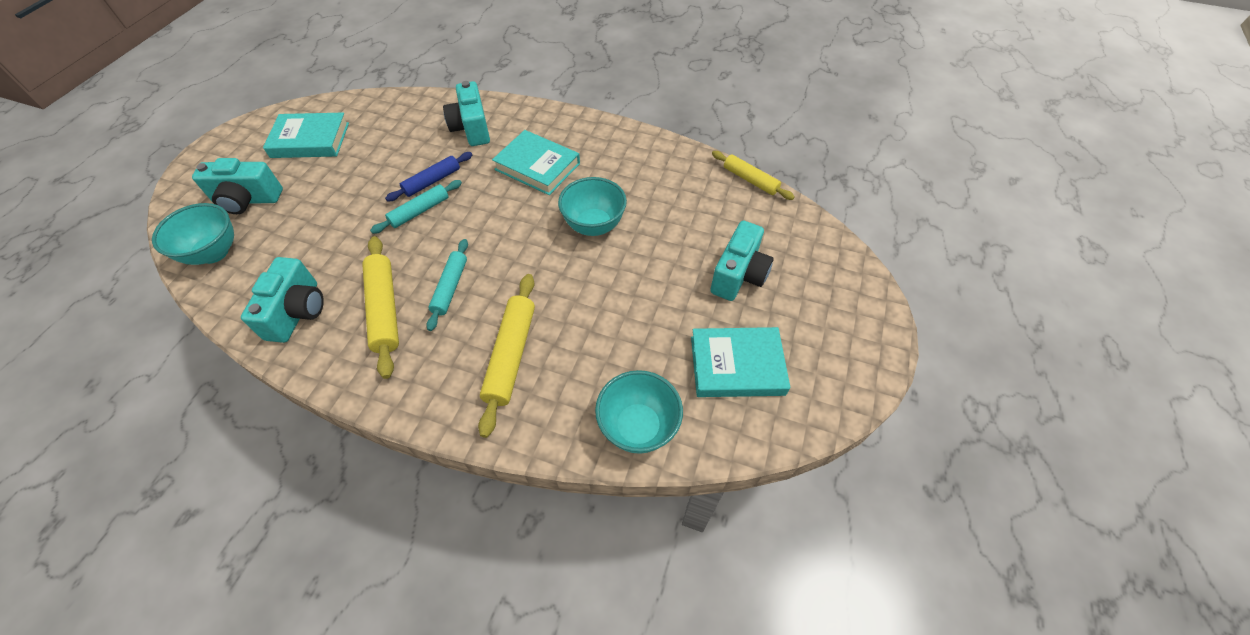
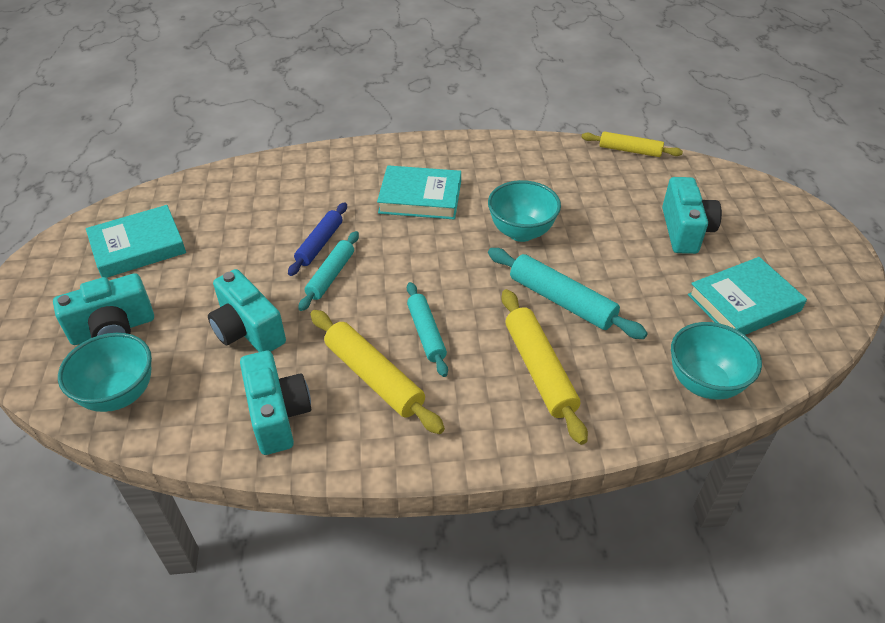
camera: 25 degrees left, 10 degrees down
turquoise camera [443,81,490,146] -> turquoise camera moved to [208,269,286,352]
none -> turquoise rolling pin [488,248,648,339]

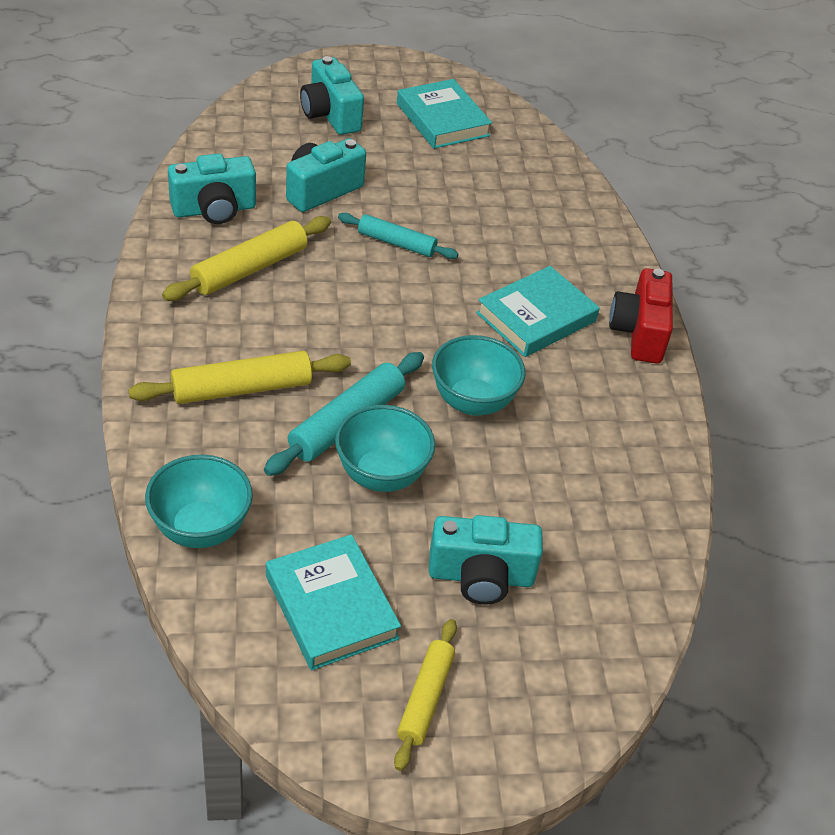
camera: 85 degrees right, 0 degrees up
turquoise bowl [58,333,152,412] -> turquoise bowl moved to [335,405,435,492]
blue rolling pin [288,202,347,276] -> none
turquoise book [377,165,461,219] -> turquoise book turned 45 degrees clockwise [476,266,600,357]
turquoise rolling pin [407,282,448,377] -> none
yellow rolling pin [582,132,683,157] -> yellow rolling pin moved to [394,619,457,771]
none -> red camera [609,268,673,364]

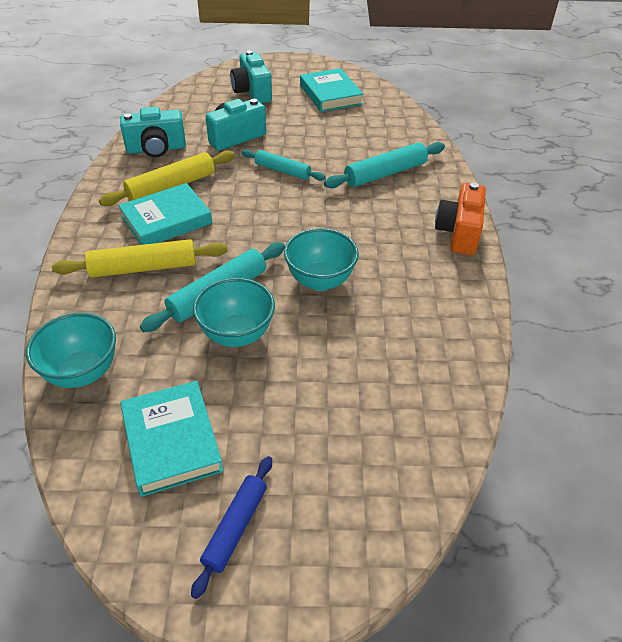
camera: 10 degrees right, 0 degrees up
yellow rolling pin [394,619,457,771] -> blue rolling pin [191,456,272,599]
turquoise camera [429,515,543,604] -> none
turquoise book [476,266,600,357] -> turquoise book moved to [118,183,212,245]
red camera [609,268,673,364] -> orange camera [435,182,486,255]
none -> turquoise rolling pin [324,142,445,188]

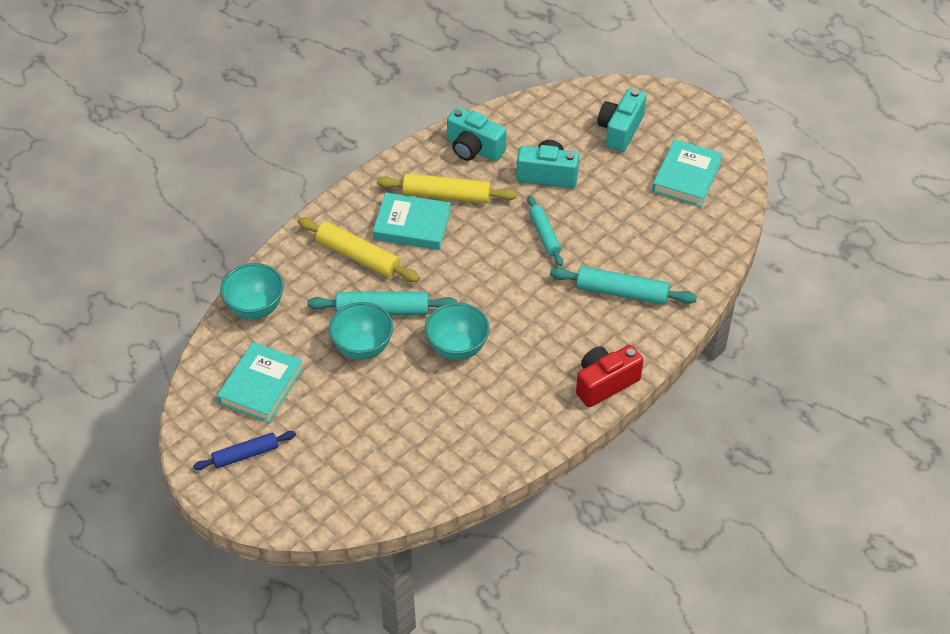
camera: 45 degrees right, 5 degrees up
orange camera [435,182,486,255] -> red camera [576,345,643,407]

